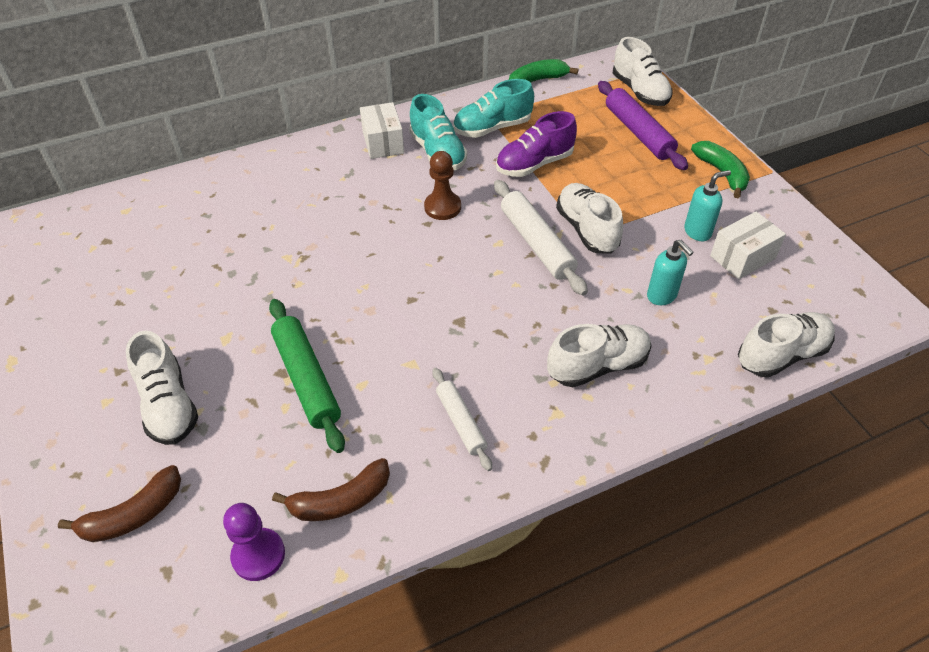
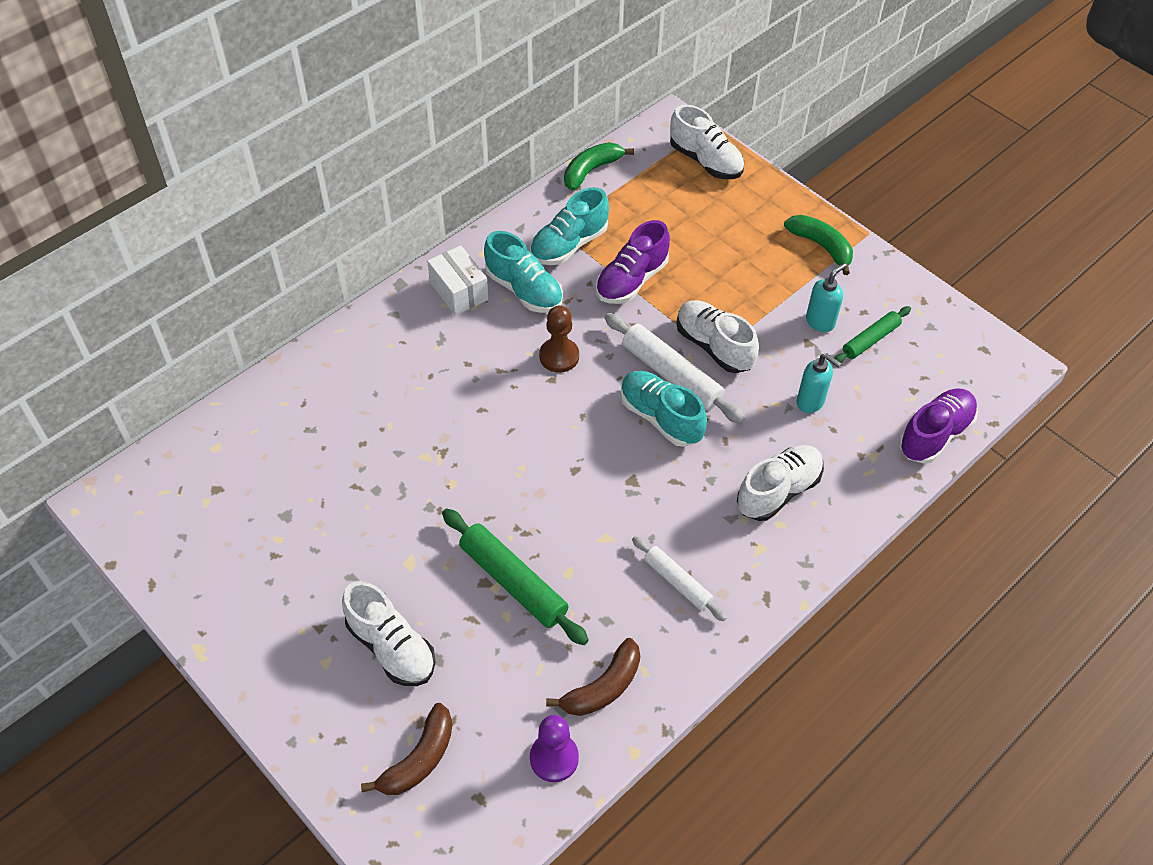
camera: 20 degrees left, 5 degrees up
purple rolling pin [598,81,688,170] -> none
white box [710,212,786,279] -> green rolling pin [834,306,911,363]
white shoe [738,312,835,378] -> purple shoe [899,388,978,464]
none -> turquoise shoe [620,371,707,447]

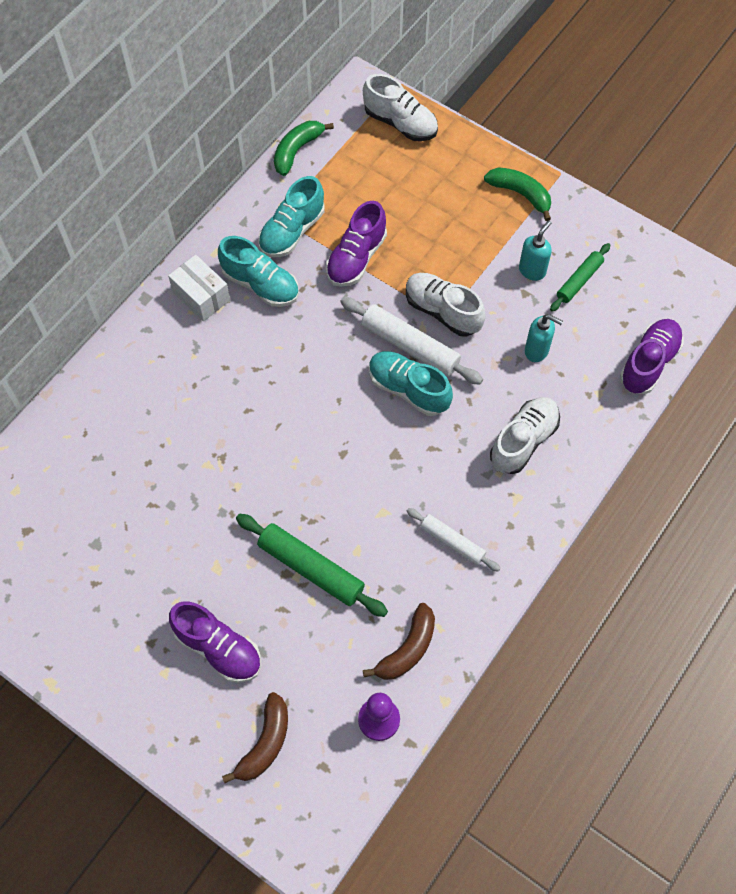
camera: 10 degrees left, 10 degrees up
white shoe [342,581,435,686] -> purple shoe [169,602,261,683]
brown pawn [539,305,579,373] -> none

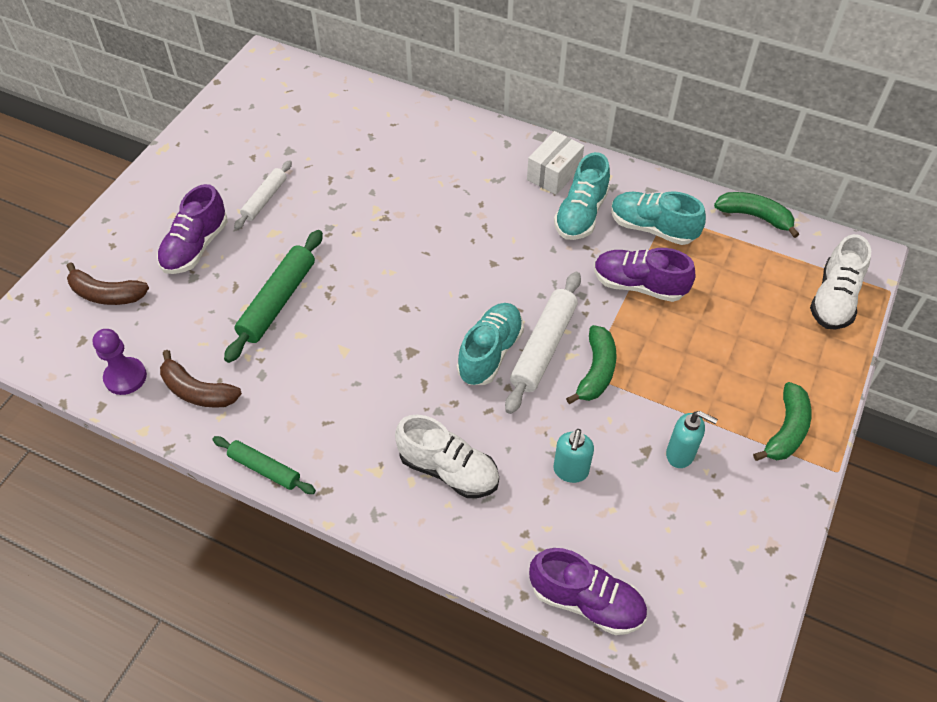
camera: 80 degrees right, 10 degrees down
white shoe [406,273,485,336] -> green banana [566,325,617,404]
white rolling pin [407,508,501,572] -> white rolling pin moved to [234,160,292,230]
green rolling pin [550,243,610,312] -> green rolling pin moved to [212,436,316,494]

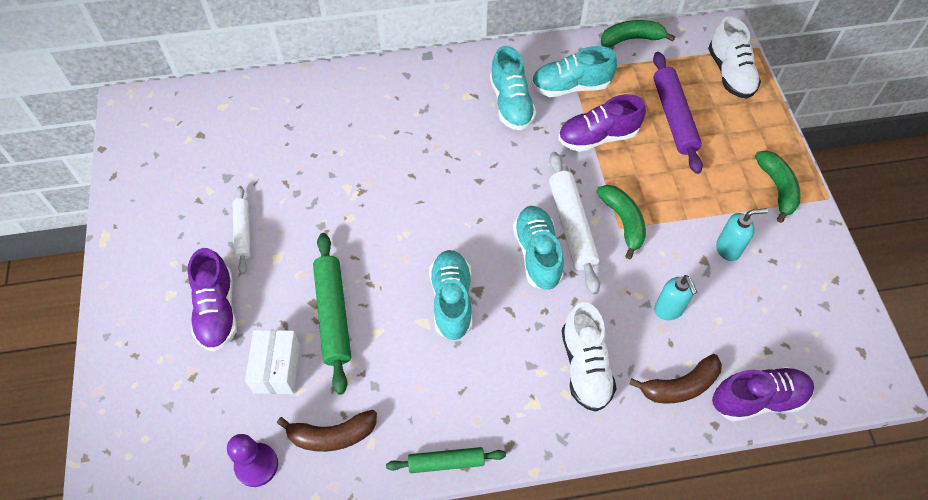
camera: 35 degrees left, 5 degrees up
brown banana [66,262,149,305] -> brown banana moved to [629,354,722,404]
white shoe [395,415,499,498] -> white shoe turned 90 degrees clockwise [562,302,617,412]
white box [527,131,584,195] -> white box moved to [245,330,300,394]
none -> turquoise shoe [429,250,472,340]
none -> purple rolling pin [653,52,703,174]

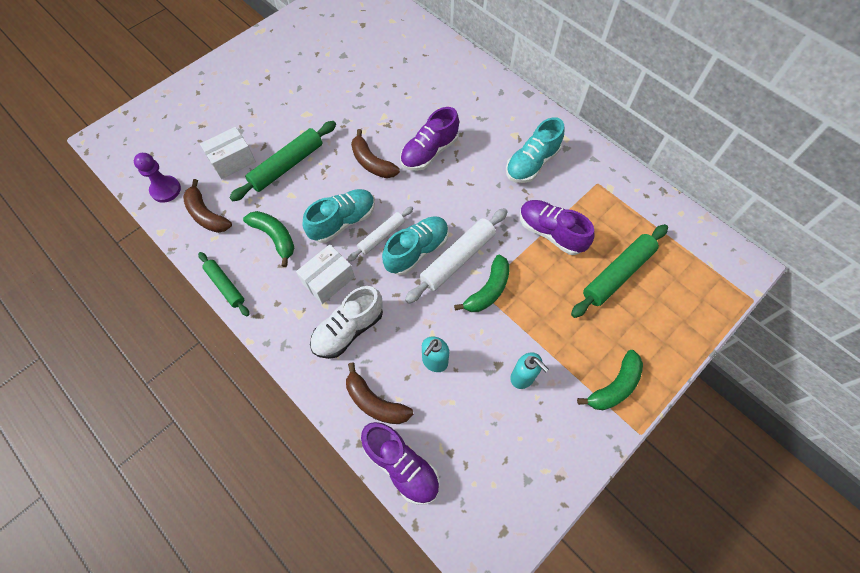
camera: 55 degrees right, 5 degrees up
purple shoe [188,248,237,351] -> purple shoe moved to [400,107,459,171]
white rolling pin [233,186,251,274] -> white rolling pin moved to [347,206,413,262]
turquoise shoe [531,46,617,97] -> none
green banana [601,20,675,47] -> green banana moved to [243,211,294,267]
purple rolling pin [653,52,703,174] -> green rolling pin [571,224,668,318]
white shoe [708,16,761,99] -> none
none -> white box [296,244,355,304]
none -> brown banana [351,129,400,178]

